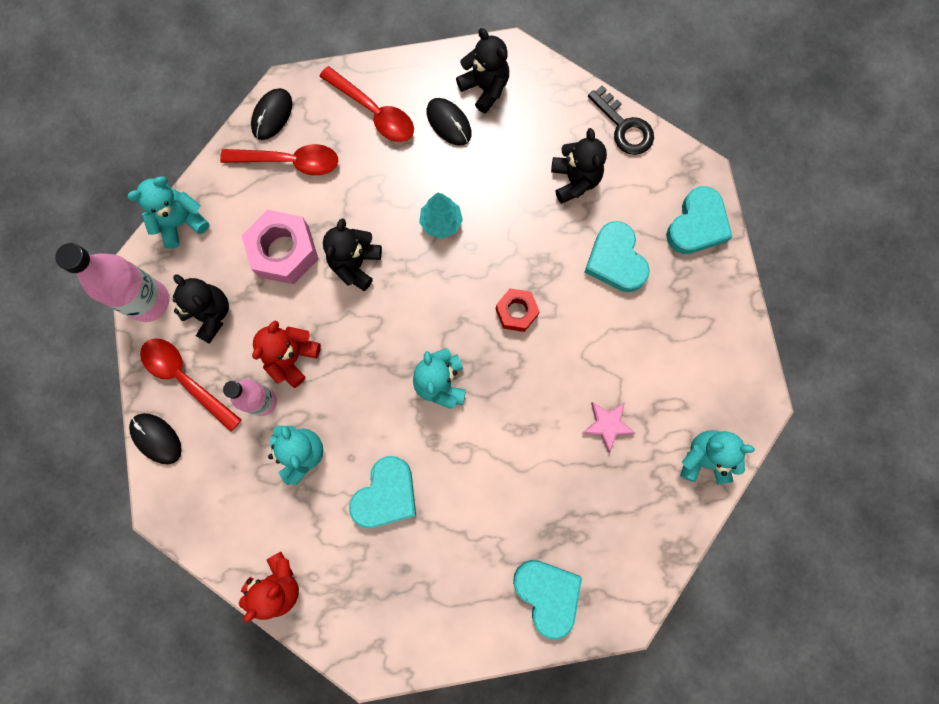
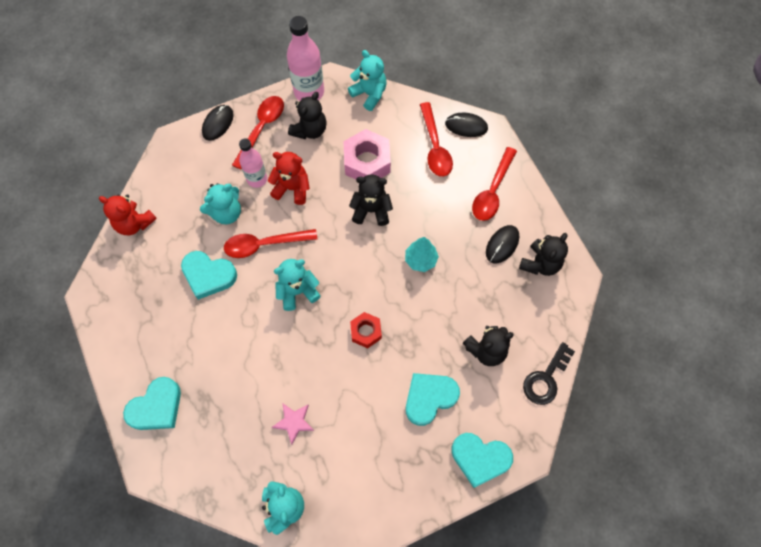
camera: 75 degrees right, 10 degrees down
none -> red spoon [224,229,318,258]

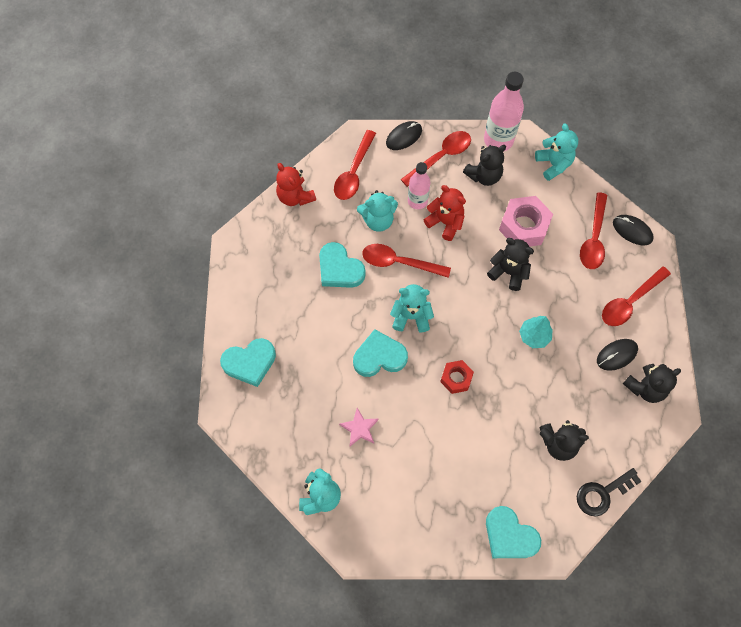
camera: 25 degrees right, 0 degrees up
turquoise heart [406,373,460,426] -> turquoise heart moved to [353,329,408,377]
none -> red spoon [334,130,376,200]

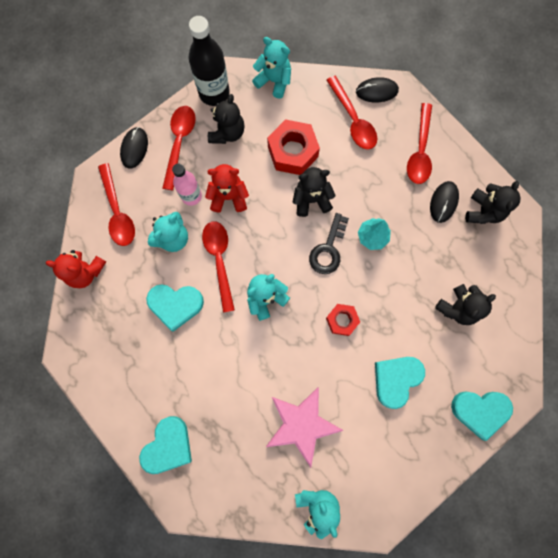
camera: 40 degrees left, 10 degrees up
pink star [339,408,379,446] -> pink star [266,387,343,468], size x1.92
turquoise heart [353,329,408,377] -> turquoise heart moved to [375,357,425,409]
red spoon [362,244,451,278] -> red spoon turned 105 degrees clockwise [202,221,235,313]
pink bottle [484,72,524,151] -> black bottle [189,16,230,106]
pink nut [499,196,553,247] -> red nut [267,119,320,175]
black key [577,468,642,517] -> black key moved to [309,213,349,274]

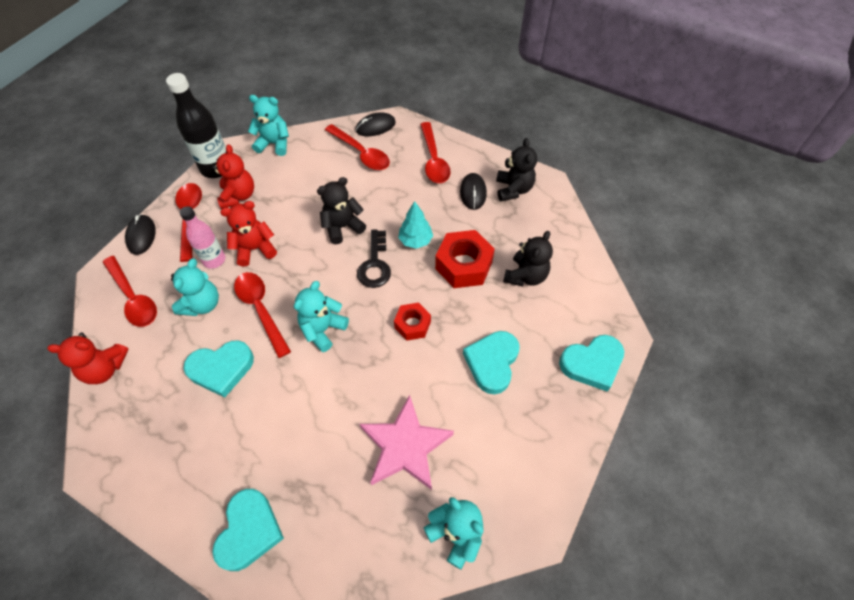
camera: 20 degrees left, 20 degrees down
black teddy bear [208,94,245,144] -> red teddy bear [212,144,254,209]
red nut [267,119,320,175] -> red nut moved to [435,230,495,288]

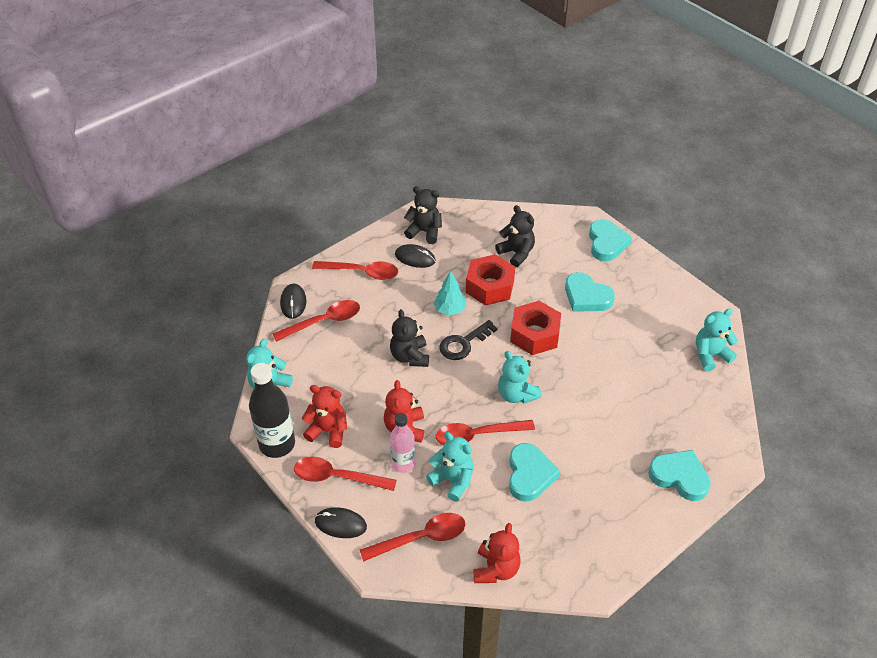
camera: 70 degrees left, 10 degrees down
black key [357,230,391,288] -> black key turned 120 degrees clockwise [439,320,498,360]
pink star [360,395,454,490] -> none
red nut [394,303,431,341] -> red nut [510,301,561,355], size x1.67

